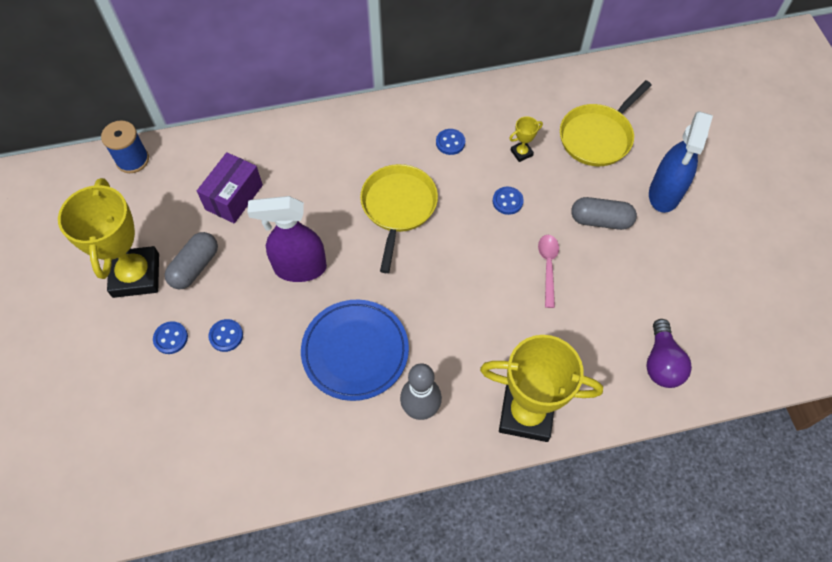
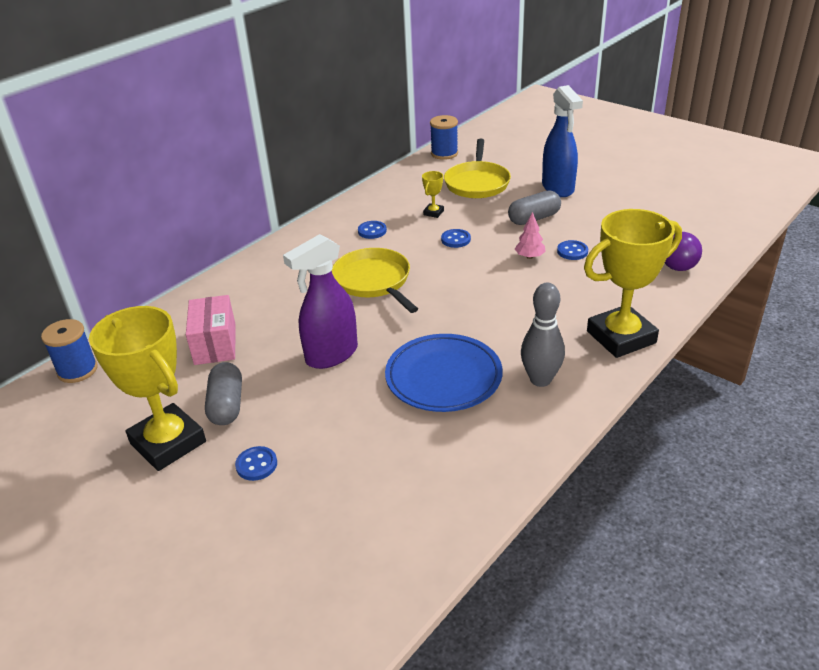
camera: 35 degrees left, 25 degrees down
purple box [197,152,263,223] -> pink box [186,295,236,365]
blue button [208,319,243,352] -> blue button moved to [557,240,588,260]
pink spoon [538,235,559,308] -> pink tree [515,212,546,259]
none -> blue spool [430,115,458,160]

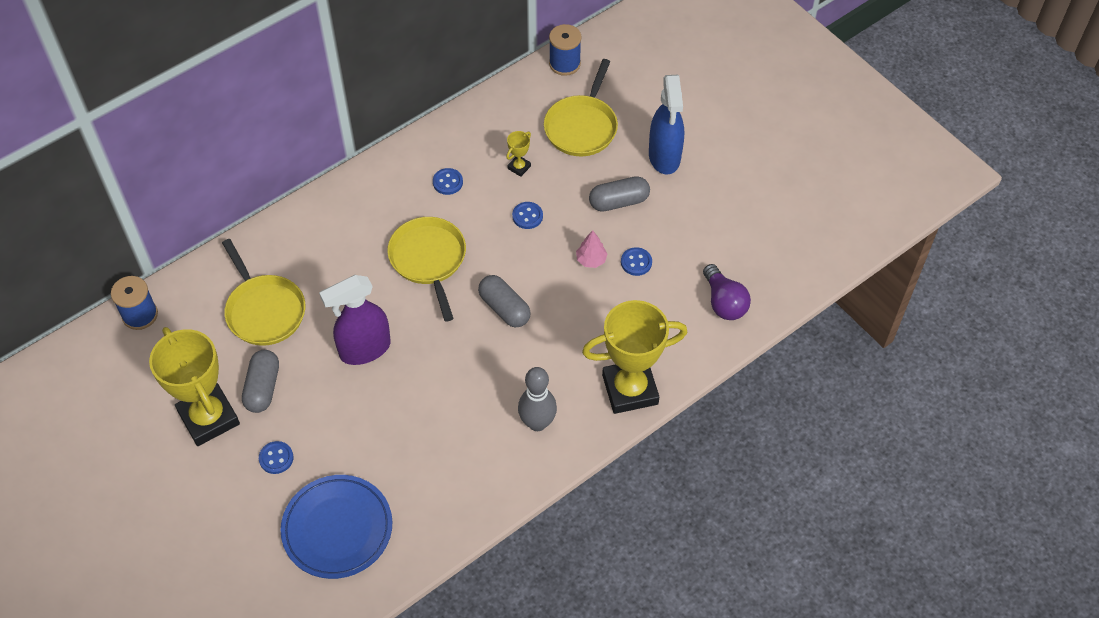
camera: 10 degrees right, 20 degrees up
pink box [186,295,236,365] -> yellow pan [222,239,305,346]
blue plate [385,334,503,412] -> blue plate moved to [281,475,392,579]
none -> grey capsule [478,275,531,327]

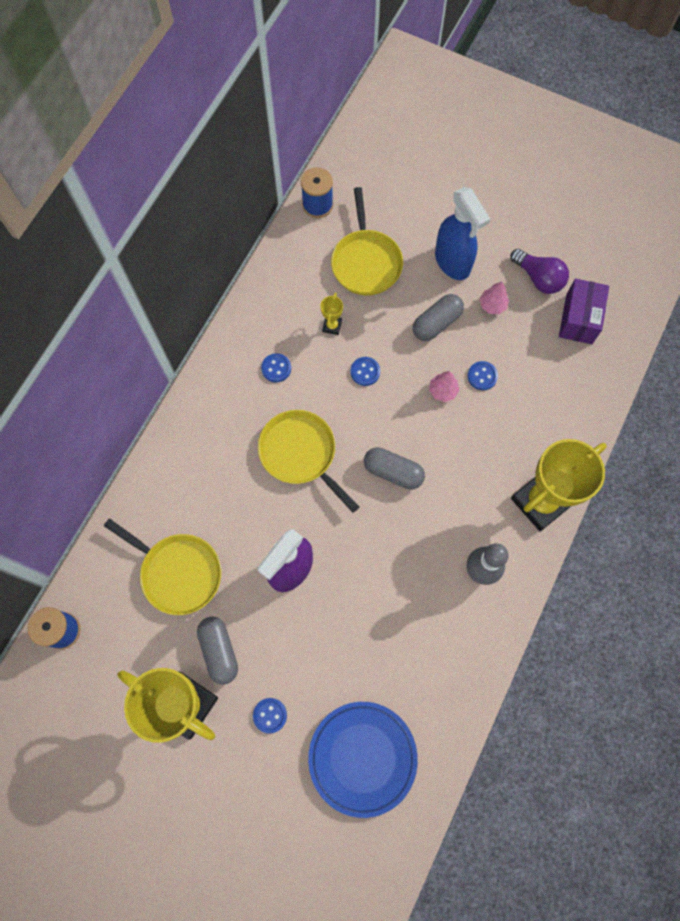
camera: 25 degrees left, 15 degrees up
purple light bulb [703,264,751,320] -> purple light bulb moved to [510,249,569,294]
none -> pink tree [480,281,509,314]
none -> purple box [559,279,609,344]

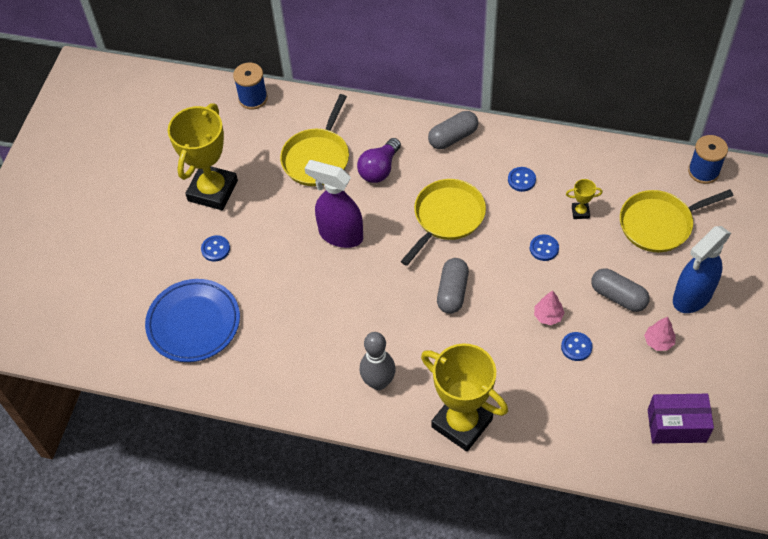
camera: 80 degrees right, 15 degrees down
grey capsule [197,616,238,685] -> grey capsule moved to [428,111,478,149]
purple light bulb [510,249,569,294] -> purple light bulb moved to [357,138,401,183]

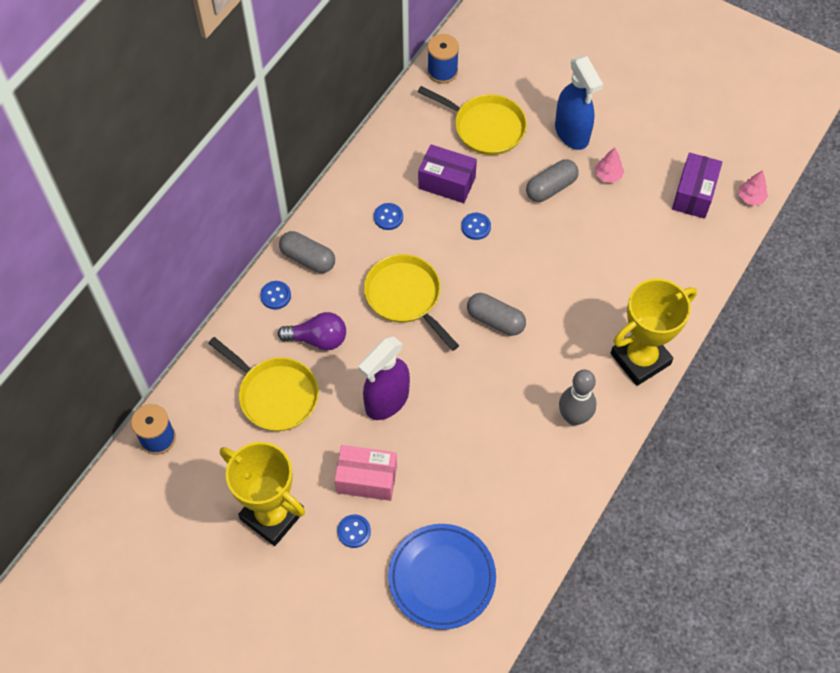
camera: 75 degrees left, 5 degrees up
purple light bulb [357,138,401,183] -> purple light bulb turned 45 degrees counterclockwise [278,312,346,351]
grey capsule [428,111,478,149] -> grey capsule turned 45 degrees counterclockwise [279,231,335,273]
pink tree [534,291,565,325] -> pink tree moved to [738,170,768,206]
blue button [561,332,593,361] -> blue button moved to [260,281,291,309]
yellow trophy [566,179,603,219] -> purple box [418,144,477,203]
yellow pan [620,189,734,252] -> yellow pan turned 60 degrees counterclockwise [418,86,527,155]
none -> pink box [335,445,397,501]

